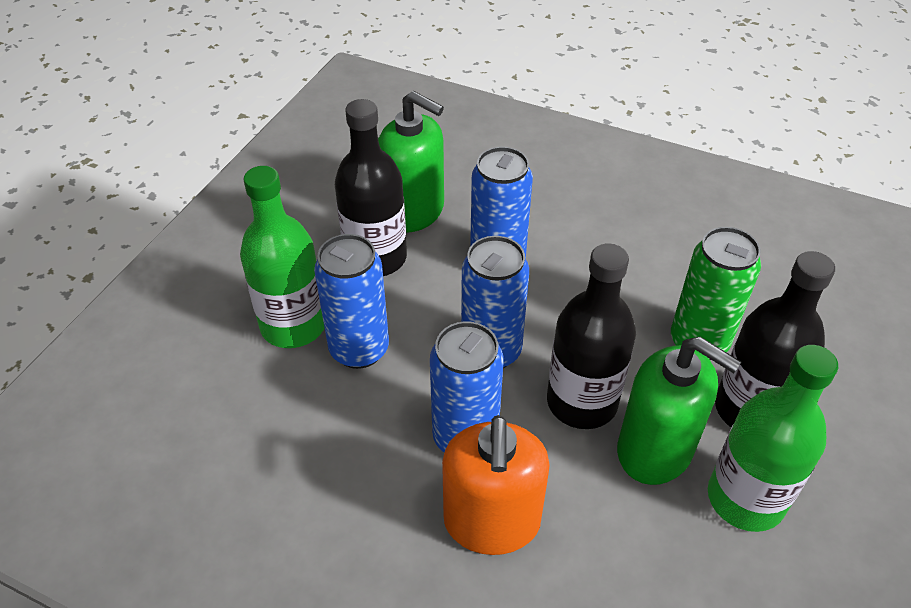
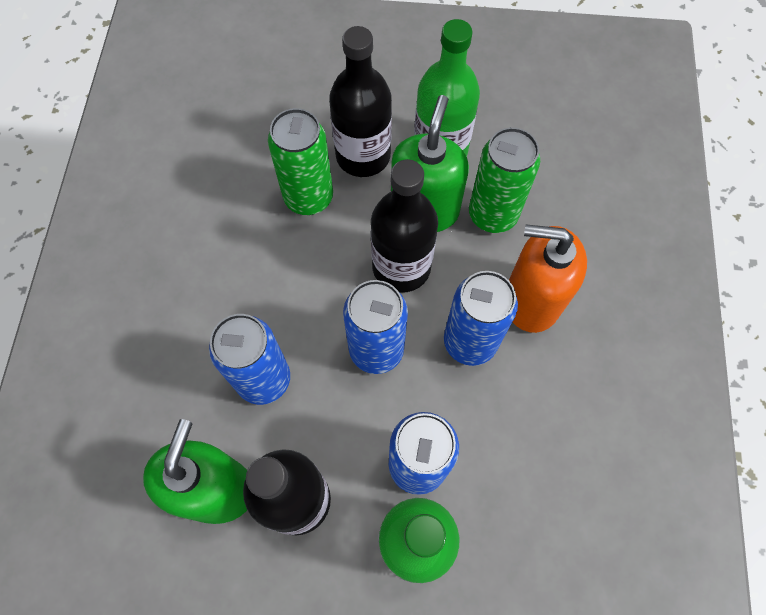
camera: 110 degrees left, 20 degrees up
orange soap dispenser [442,415,550,555] -> orange soap dispenser turned 150 degrees counterclockwise [509,225,587,333]
none -> green can [469,127,540,233]

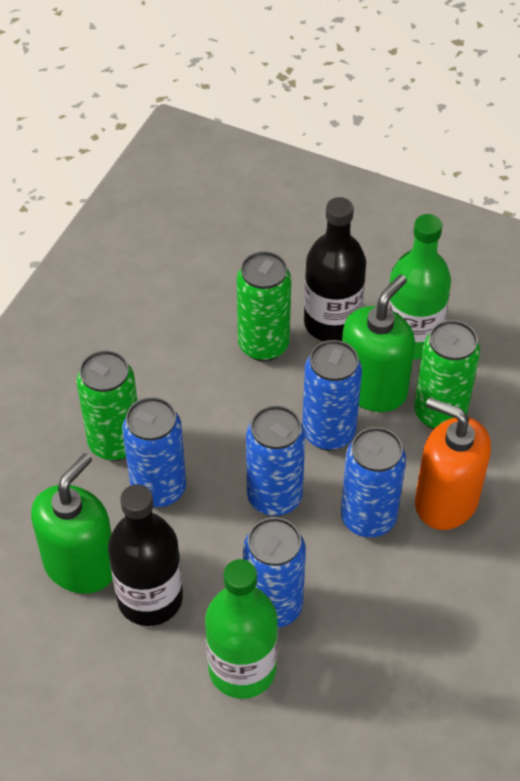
camera: 20 degrees right, 15 degrees down
black bottle [371,159,438,293] -> blue can [302,340,362,451]
none -> green can [77,350,137,461]

